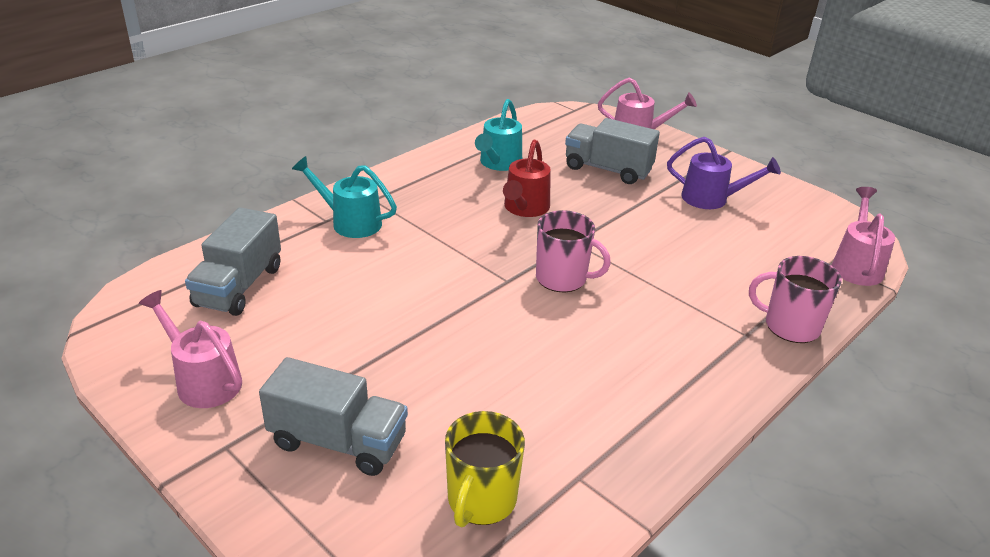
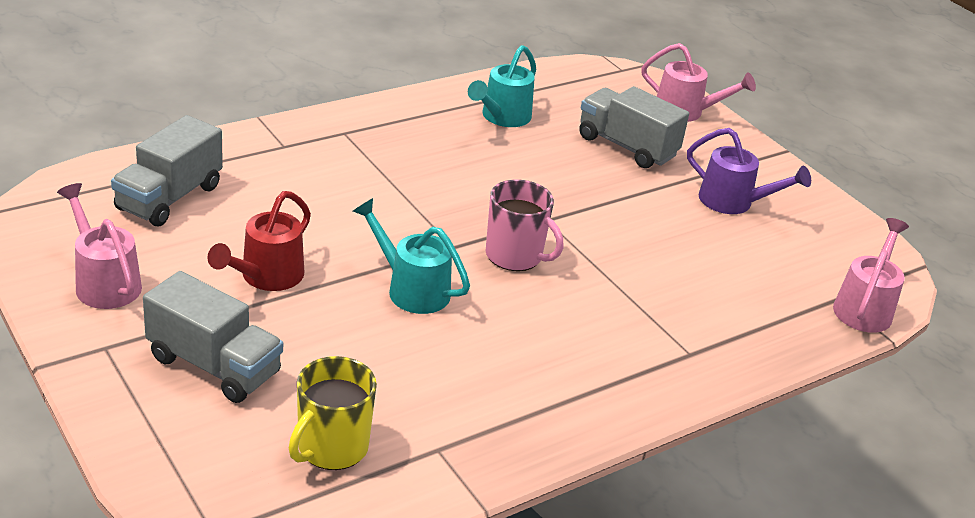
camera: 10 degrees right, 0 degrees up
turquoise watering can [292,156,397,238] -> turquoise watering can moved to [353,198,470,314]
red watering can [503,140,551,217] -> red watering can moved to [208,191,311,291]
pink mug [749,256,842,343] -> none

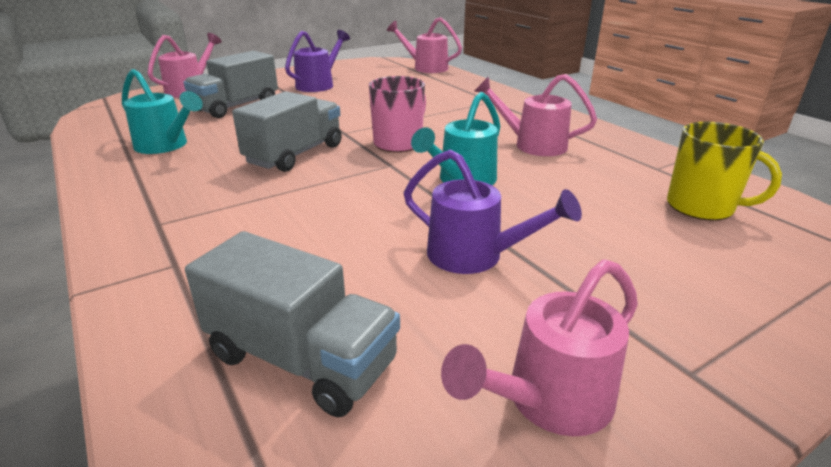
camera: 85 degrees left, 5 degrees down
grey truck [143,271,283,403] -> grey truck moved to [232,91,342,172]
red watering can [208,191,311,291] -> purple watering can [404,149,582,274]
none -> pink watering can [475,74,597,156]

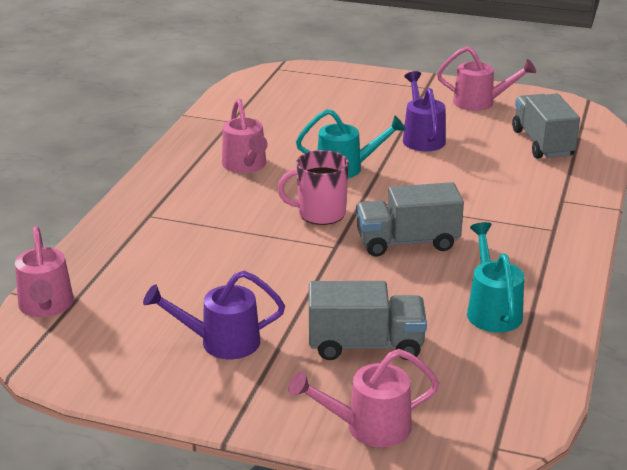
camera: 130 degrees left, 0 degrees up
yellow mug [667,122,782,221] -> none

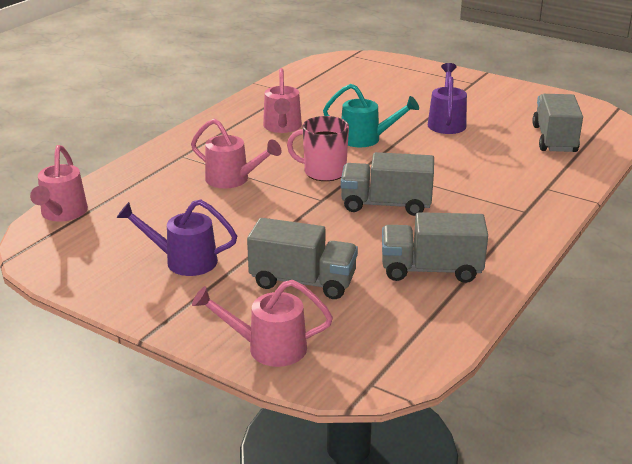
camera: 15 degrees right, 0 degrees up
pink watering can [437,46,536,111] -> pink watering can moved to [191,119,282,188]
turquoise watering can [467,222,524,333] -> grey truck [382,212,488,283]

